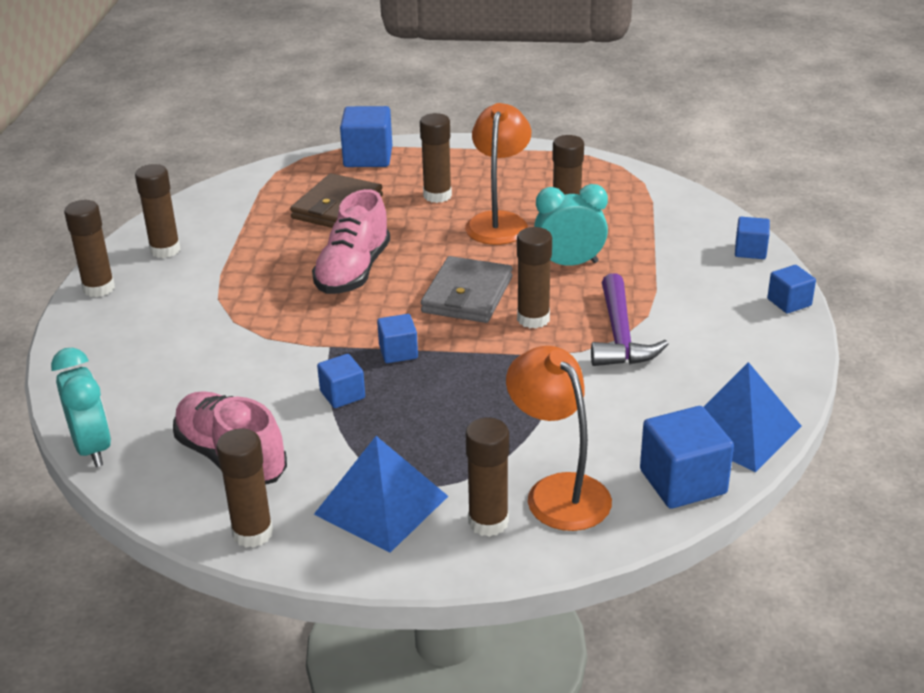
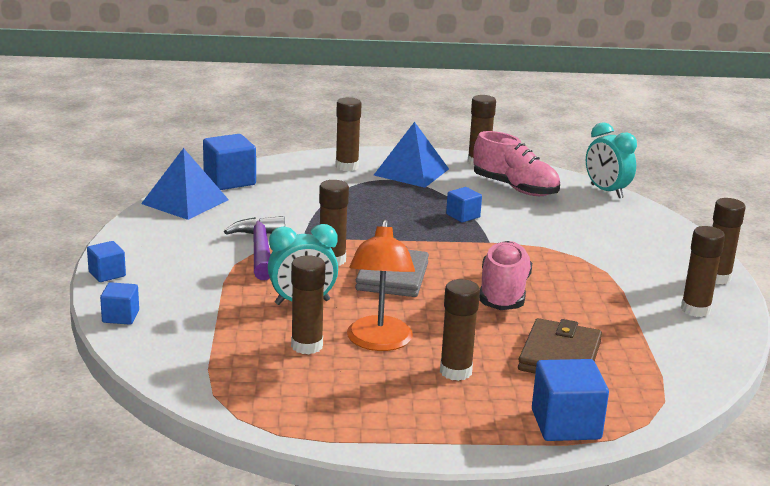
camera: 170 degrees right, 10 degrees down
blue cube [377,314,418,363] -> none
orange lamp [506,346,612,531] -> none

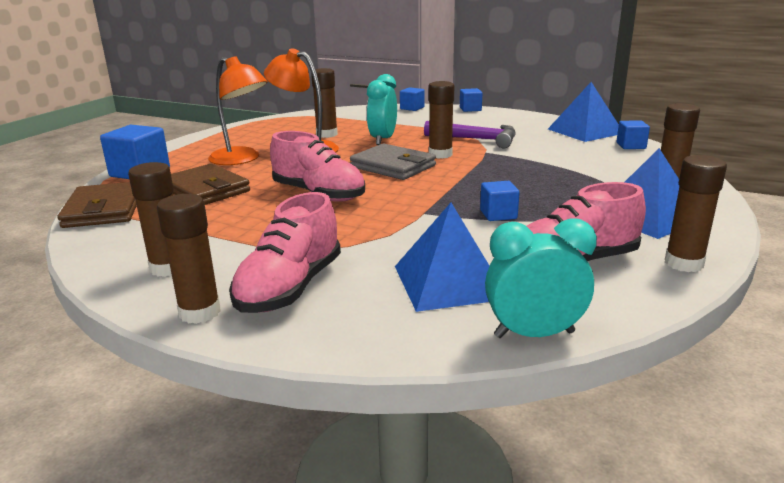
camera: 120 degrees right, 0 degrees up
blue cube [203,134,256,190] -> blue cube [616,120,650,149], size x0.58
brown glue stick [440,279,480,381] -> orange lamp [208,56,268,165]
none -> brown wallet [57,182,137,228]
none -> pink shoe [229,192,341,313]
none -> blue pyramid [395,203,489,312]

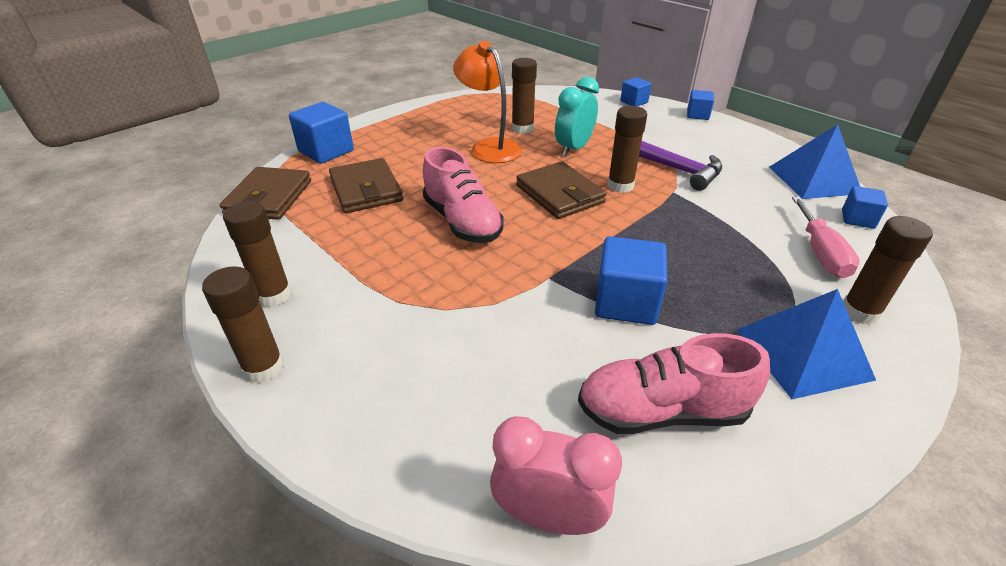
camera: 20 degrees right, 15 degrees up
orange lamp [208,56,268,165] -> none
pink shoe [229,192,341,313] -> none
grey wallet [350,143,436,180] -> brown wallet [516,161,607,219]
blue pyramid [395,203,489,312] -> none
blue cube [480,181,520,221] -> blue cube [595,236,668,325], size x1.71
turquoise clock [485,218,597,338] -> pink clock [490,416,622,535]
brown glue stick [665,155,727,272] -> none
none -> pink screwdriver [792,197,860,278]

